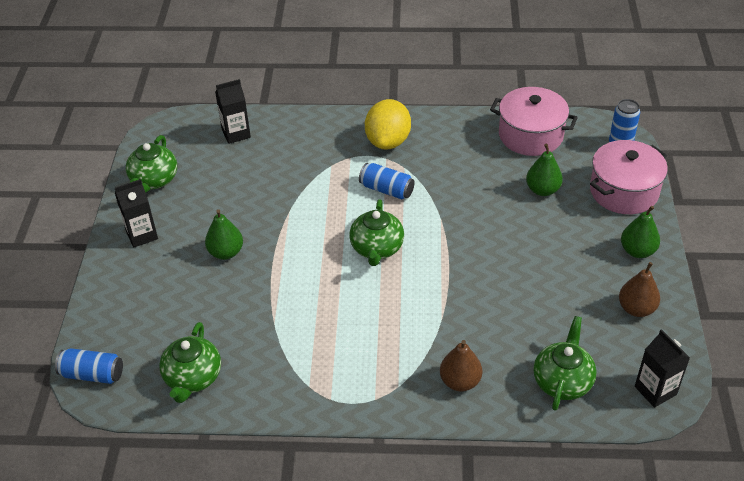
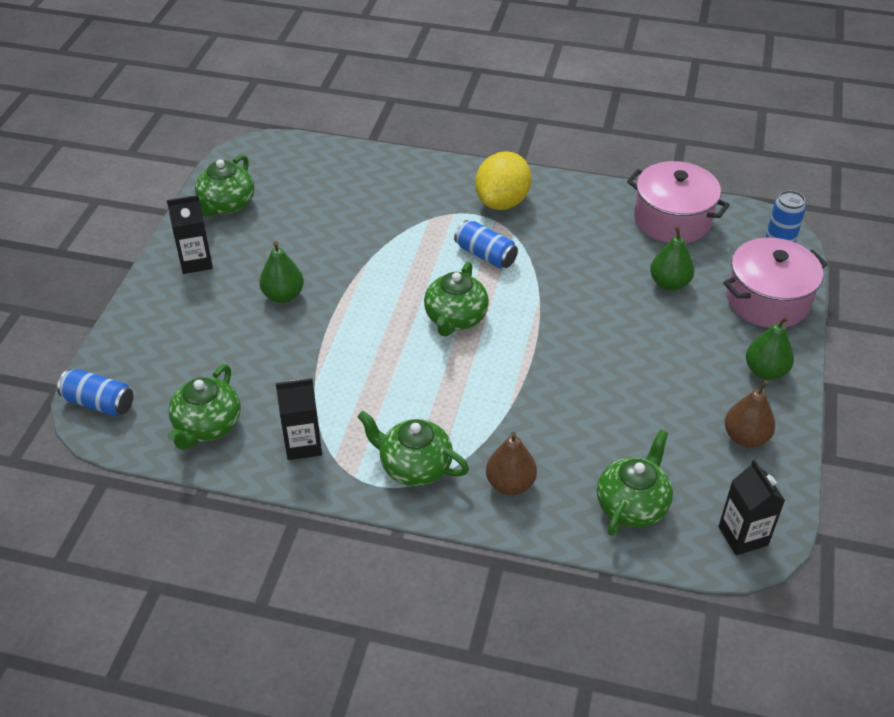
camera: 10 degrees right, 0 degrees up
black carton [215,79,251,144] -> black carton moved to [276,378,322,460]
none -> green teapot [357,411,469,486]

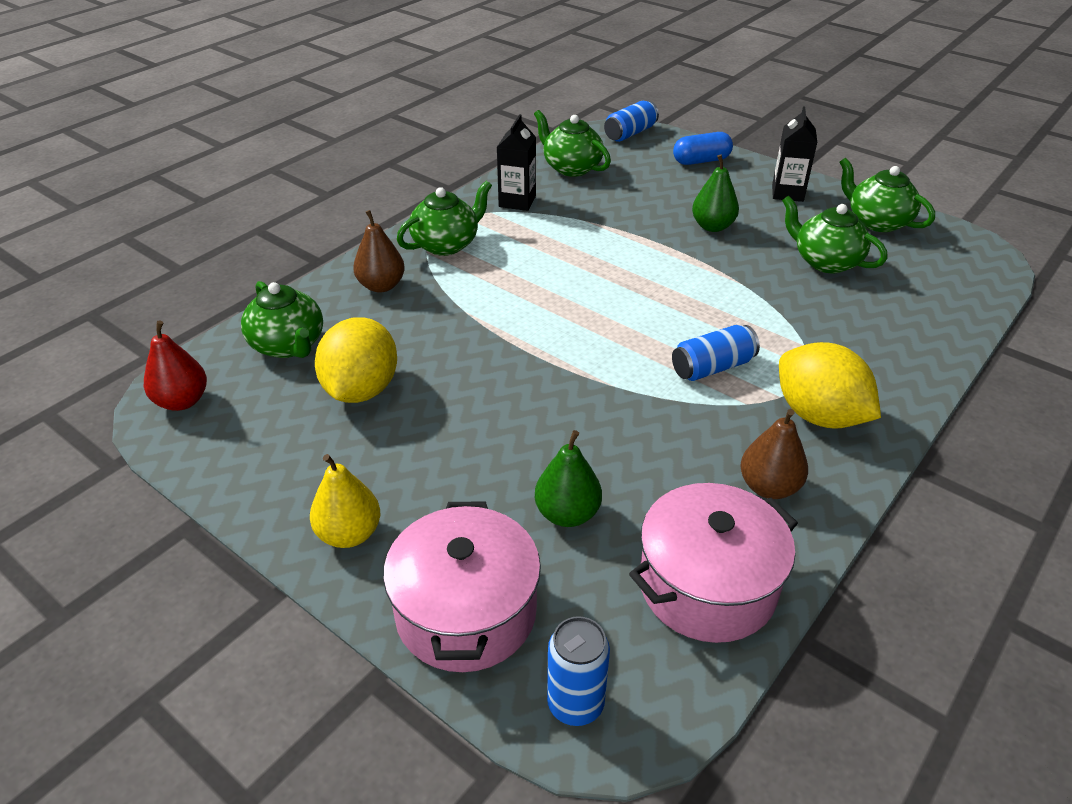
camera: 115 degrees right, 5 degrees down
green teapot [424,262,489,336] -> green teapot moved to [782,196,887,273]
black carton [718,460,785,555] -> red pear [144,321,207,411]
brown pear [725,381,775,448] -> brown pear moved to [740,409,808,499]
green pear [746,316,794,380] -> yellow pear [310,454,380,548]
none -> yellow lemon [315,317,397,403]
none -> blue capsule [673,132,733,165]

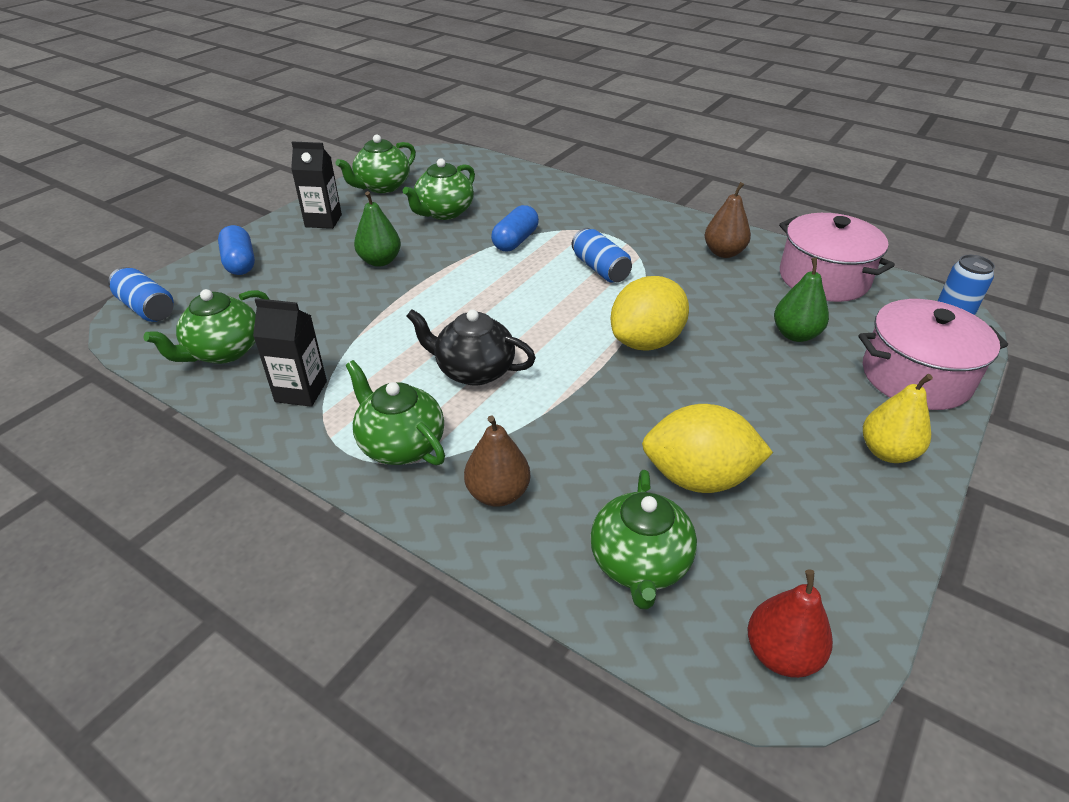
camera: 95 degrees left, 0 degrees up
green teapot [241,281,323,358] -> green teapot turned 135 degrees clockwise [590,470,697,610]
yellow lemon [779,342,881,429] -> yellow lemon moved to [611,276,689,350]
none -> black teapot [406,309,536,386]
none -> blue capsule [491,205,539,251]

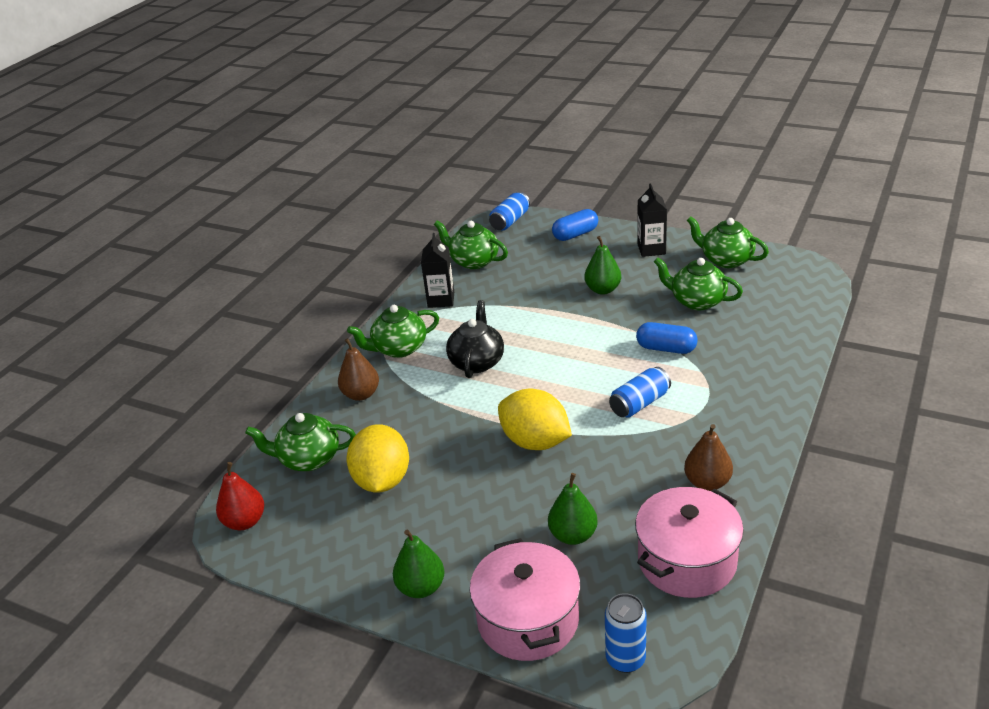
camera: 85 degrees right, 5 degrees down
green teapot [345,360,445,465] -> green teapot turned 150 degrees counterclockwise [347,305,439,358]
yellow pear [863,374,933,463] -> green pear [393,530,444,598]

